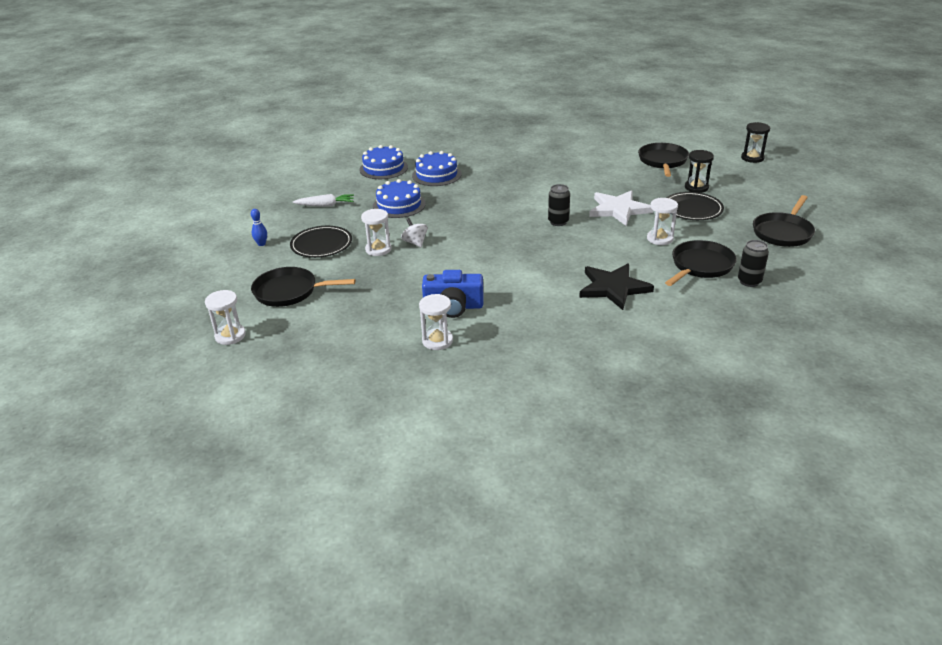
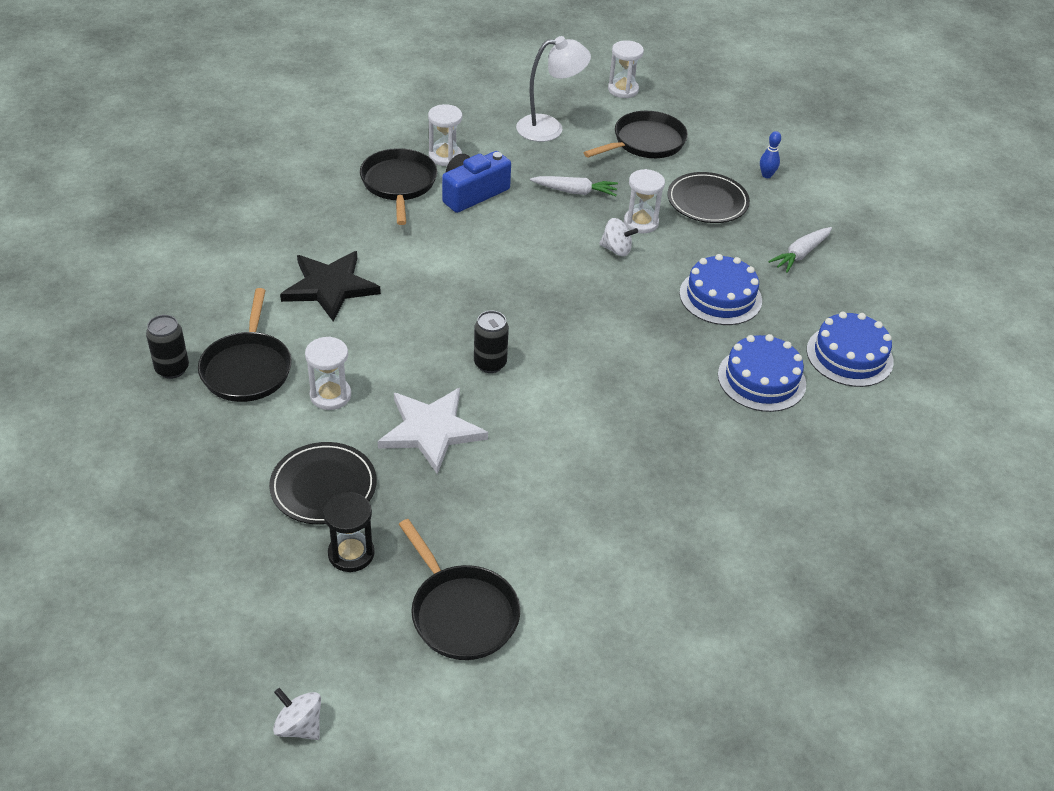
camera: 135 degrees right, 10 degrees up
black hourglass [741,122,770,163] -> white spinning top [273,688,321,740]
black pan [753,195,815,247] -> black pan moved to [360,148,437,225]
none -> white lamp [516,36,591,142]
none -> white carrot [530,176,618,196]

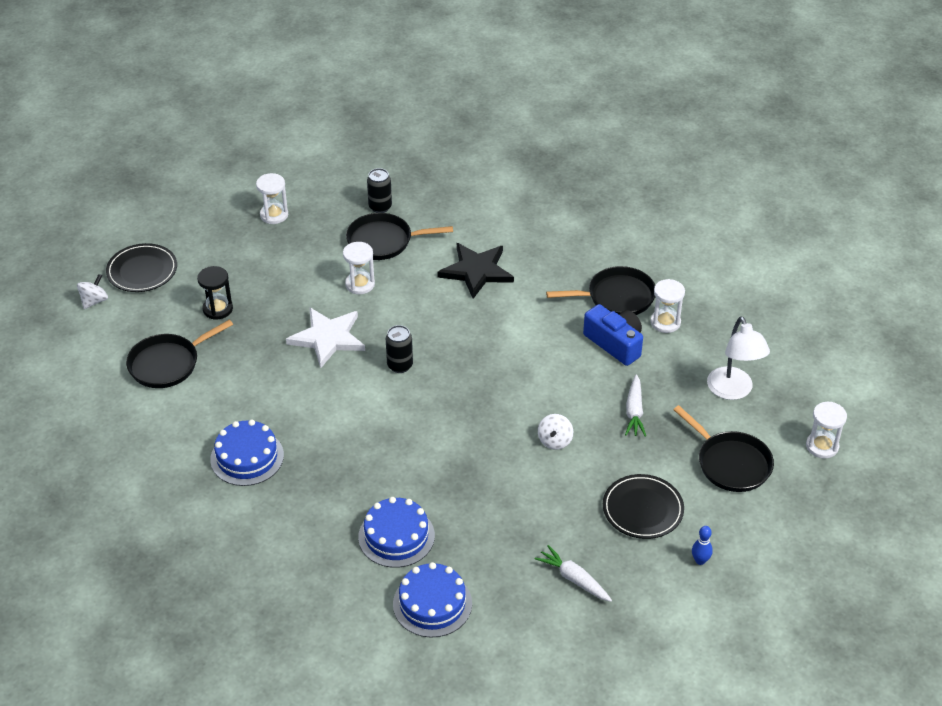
camera: 90 degrees right, 0 degrees up
black plate [269,442,377,525] -> black plate moved to [106,243,177,292]
white hourglass [624,169,665,233] -> white hourglass moved to [256,173,288,224]
blue cake [679,254,762,325] -> blue cake moved to [210,420,284,486]

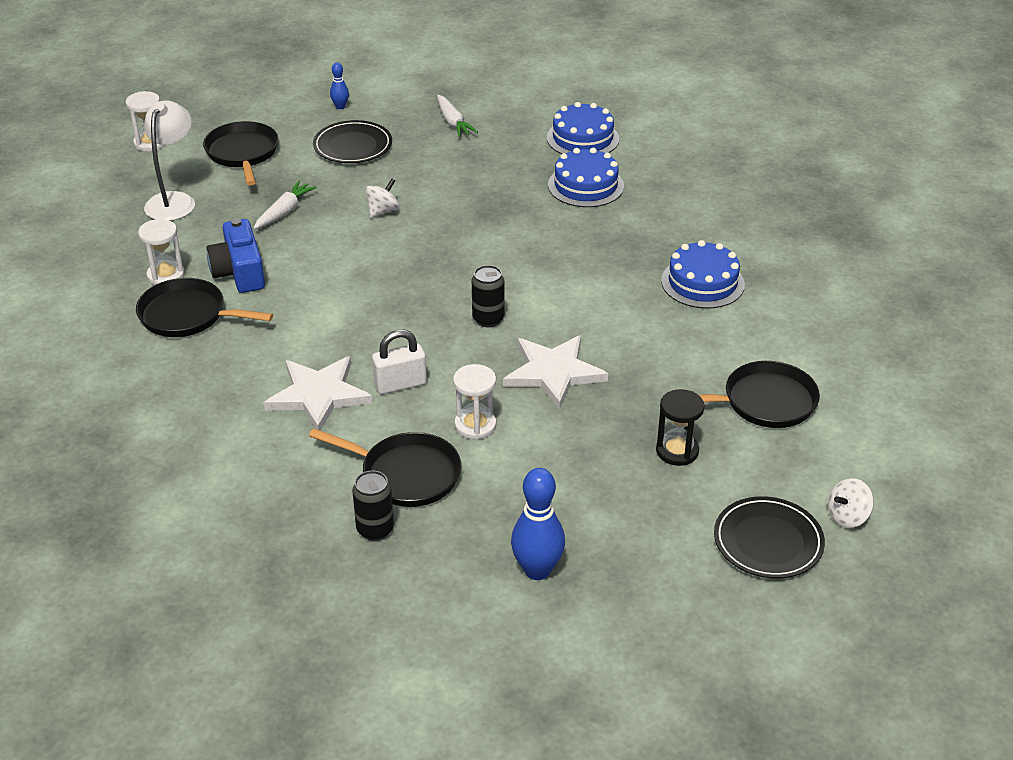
camera: 155 degrees left, 5 degrees down
white hourglass [256,173,288,224] -> blue bowling pin [511,468,565,580]
black star [437,243,514,299] -> white star [264,356,373,431]
none -> white padlock [372,330,427,394]

